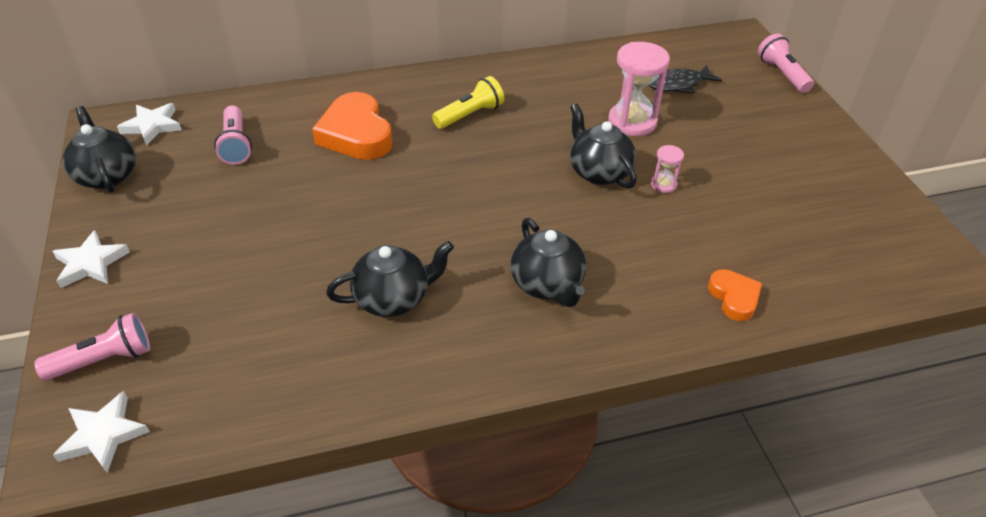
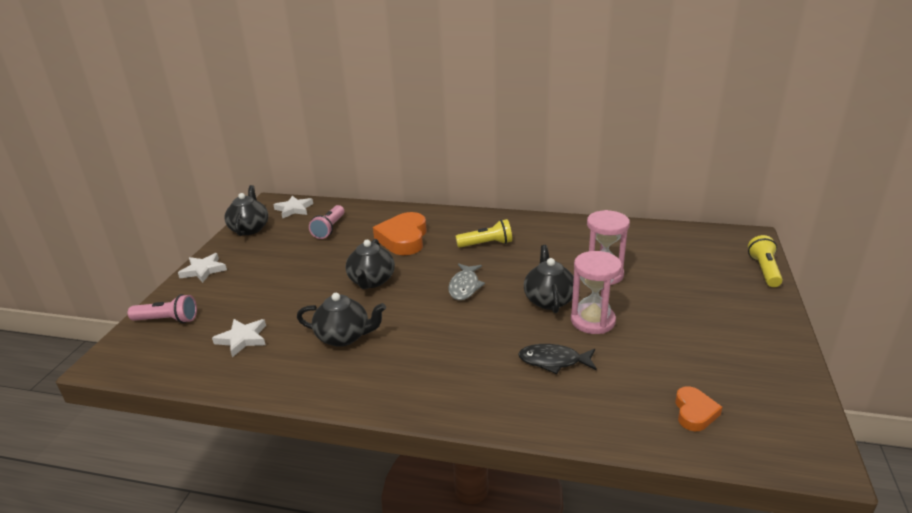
camera: 30 degrees right, 15 degrees down
white star [53,391,150,473] -> white star moved to [212,319,266,357]
black teapot [510,218,586,307] -> black teapot moved to [345,239,395,289]
black fish [649,65,722,93] -> black fish moved to [518,344,597,374]
pink hourglass [651,145,684,193] -> pink hourglass [571,251,622,334], size x2.07
orange heart [708,269,762,321] -> orange heart moved to [675,386,722,431]
pink flashlight [758,34,814,93] -> yellow flashlight [748,235,783,287]
none -> grey fish [448,263,485,300]

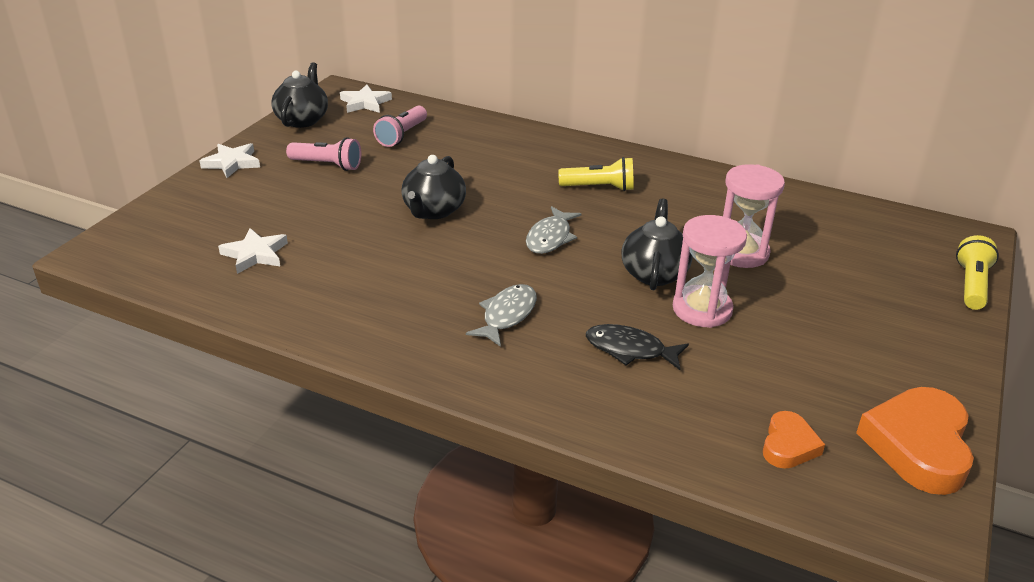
camera: 10 degrees right, 5 degrees up
pink flashlight [128,294,197,323] -> pink flashlight moved to [286,137,361,171]
black teapot [297,293,386,347] -> none
orange heart [373,212,427,255] -> orange heart moved to [856,387,974,495]
none -> grey fish [466,284,537,347]

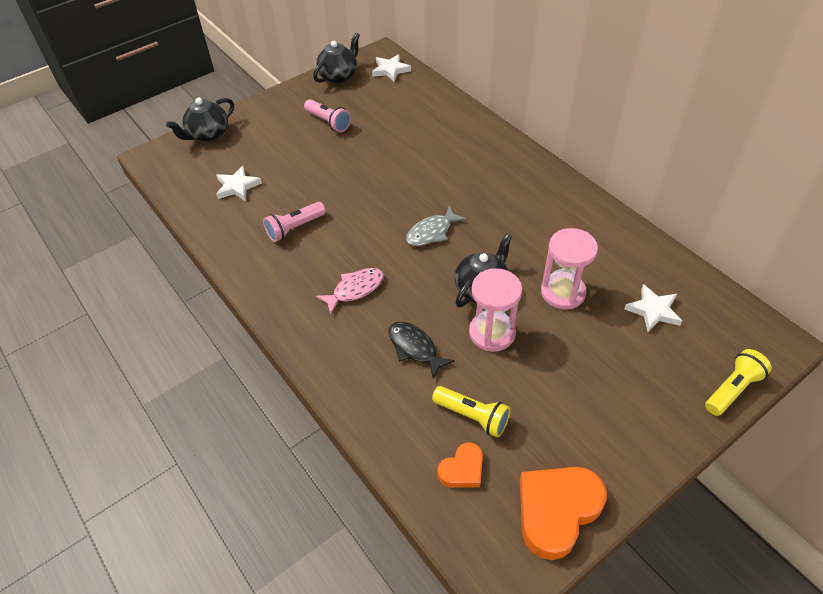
camera: 30 degrees right, 15 degrees up
white star [200,143,260,178] -> white star moved to [624,284,682,332]
pink flashlight [373,106,427,147] -> pink flashlight moved to [263,202,326,242]
black teapot [401,155,466,219] -> black teapot moved to [166,98,234,142]
grey fish [466,284,537,347] -> pink fish [316,268,384,315]
yellow flashlight [558,157,634,191] -> yellow flashlight moved to [432,386,511,438]

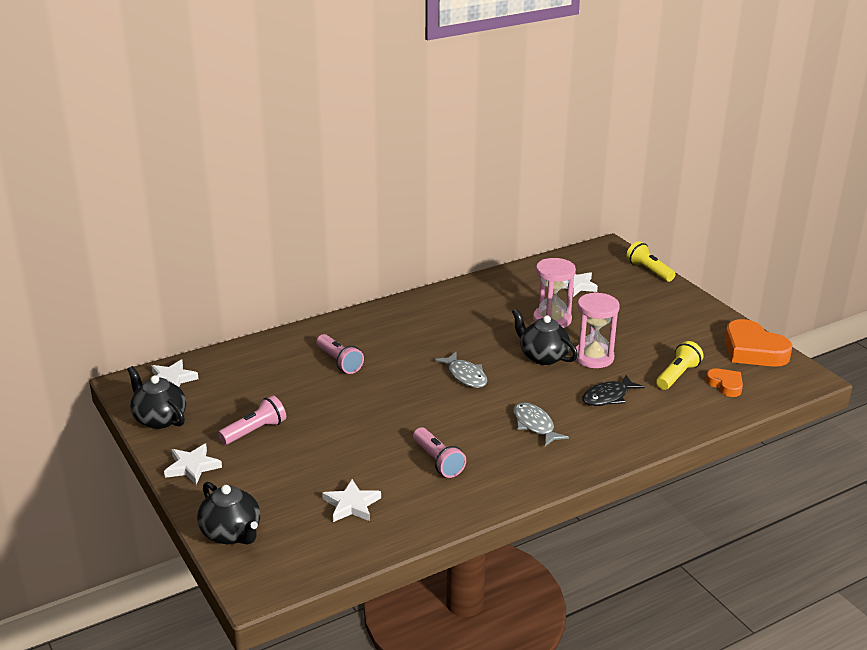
camera: 85 degrees left, 20 degrees down
pink fish [316,268,384,315] -> grey fish [513,402,569,446]
none -> white star [164,443,222,485]
none -> pink flashlight [317,334,364,374]

